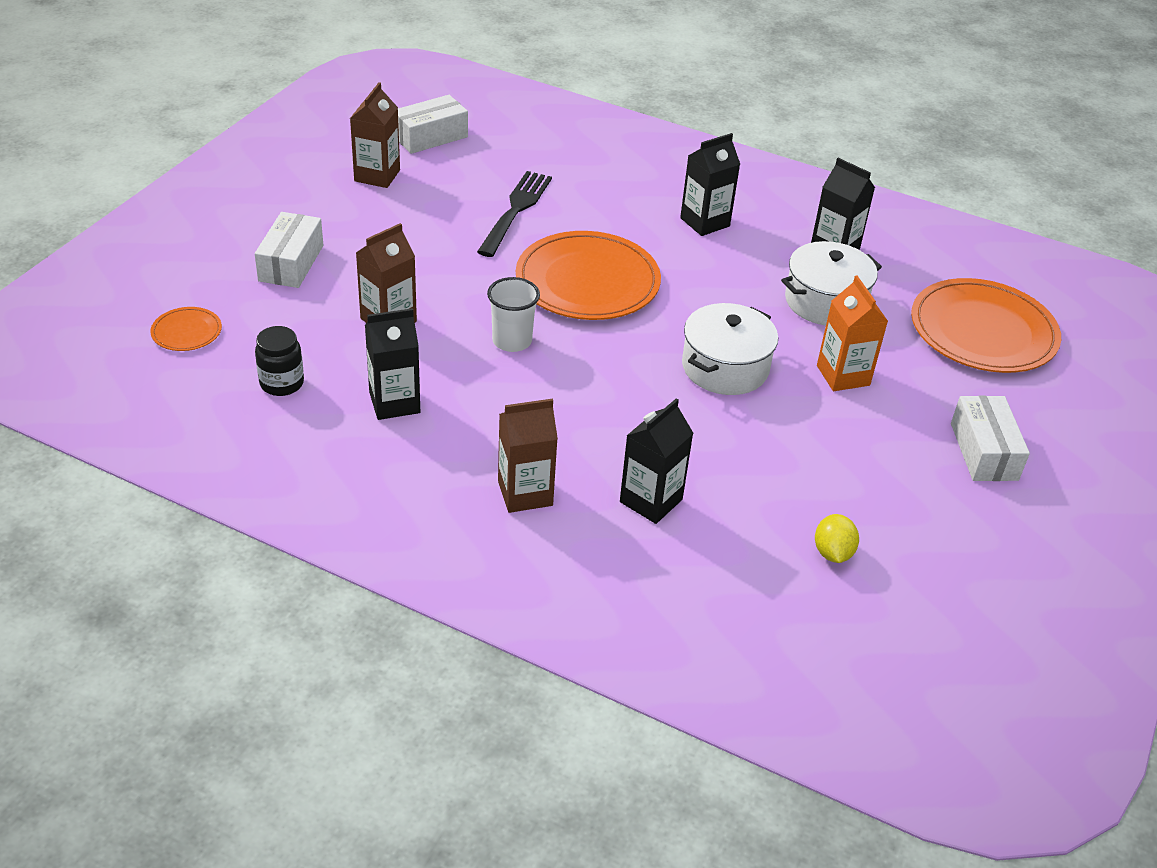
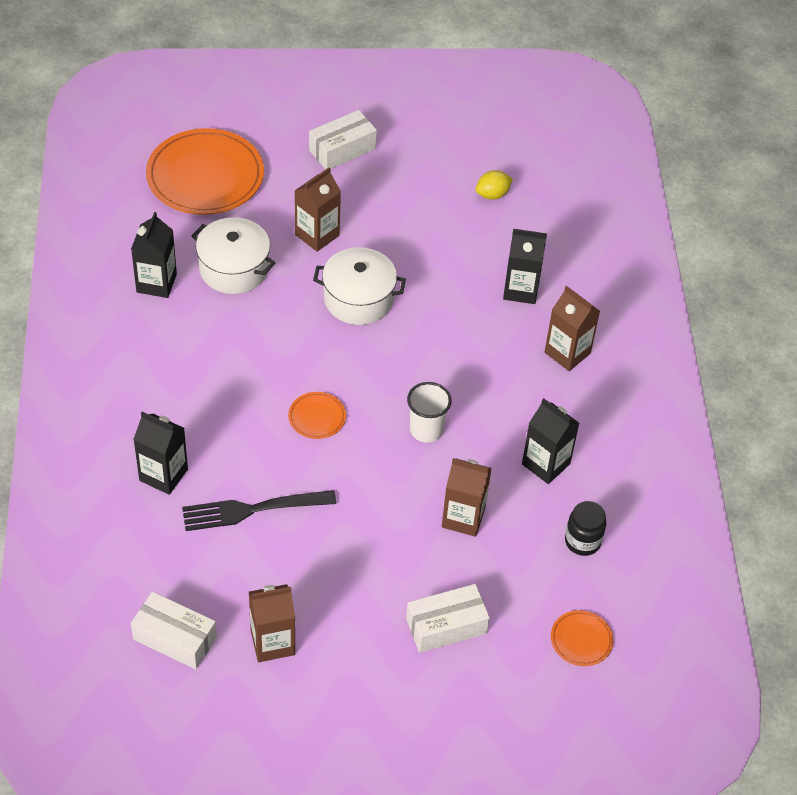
camera: 120 degrees left, 10 degrees up
orange plate [516,231,661,320] -> orange plate [288,392,346,439], size x0.44
black carton [680,133,740,236] -> black carton moved to [133,412,188,495]
orange carton [817,275,888,391] -> brown carton [295,167,341,252]

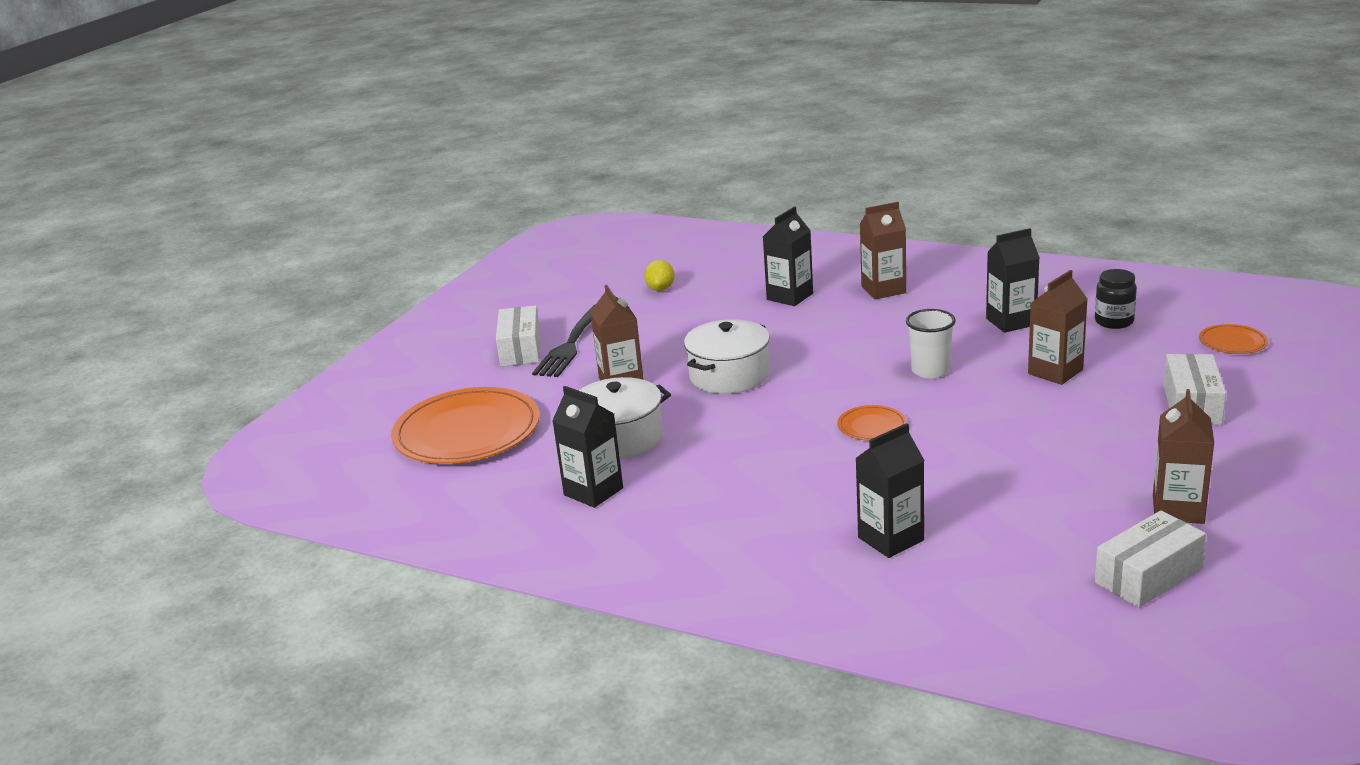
camera: 55 degrees left, 25 degrees down
black fork [182,490,336,531] -> black fork moved to [532,305,595,377]

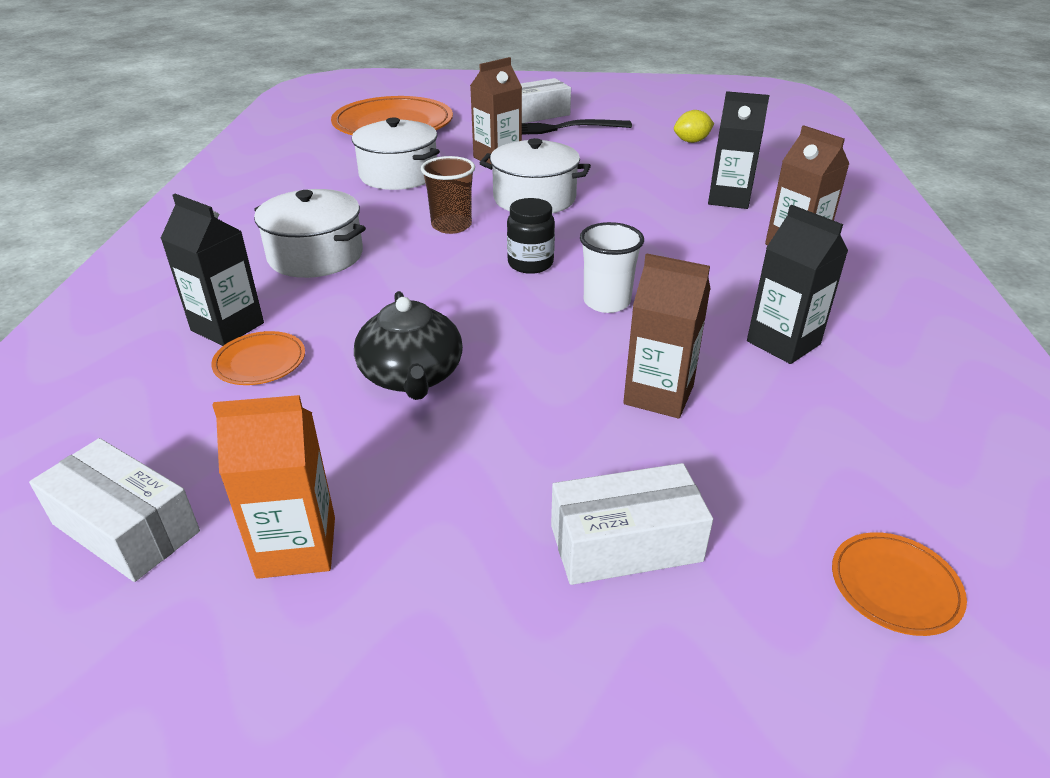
camera: 65 degrees right, 10 degrees up
black carton [552,386,623,508] -> none
orange plate [837,405,907,441] -> orange plate moved to [211,331,305,385]
black jar [1095,269,1137,329] -> black jar moved to [507,198,555,274]
brown carton [1153,389,1214,524] -> orange carton [212,395,335,579]
none -> white pot [254,189,366,278]
none -> black teapot [354,291,463,400]
none -> brown cup [421,156,475,234]

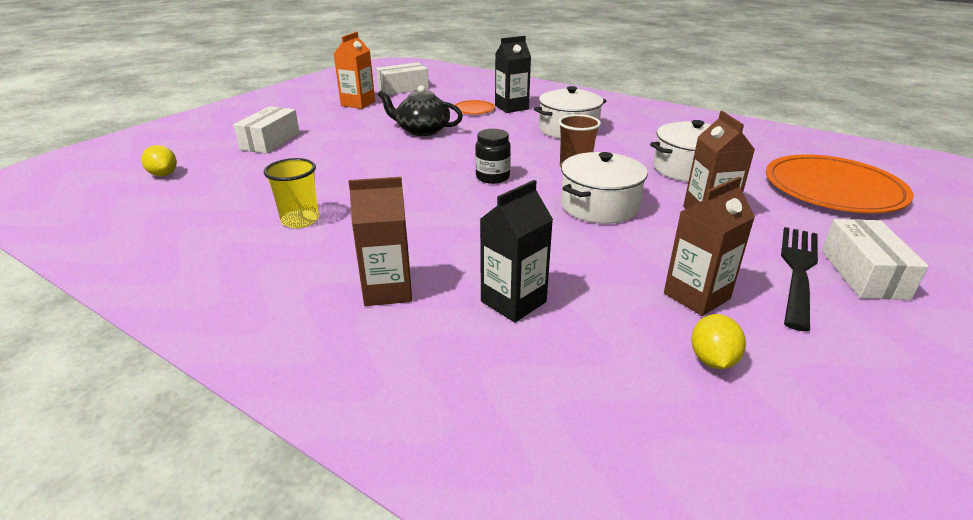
camera: 120 degrees right, 5 degrees down
white cup [580,222,644,313] -> none
brown carton [623,253,710,418] -> brown carton moved to [664,177,755,316]
black carton [747,205,848,364] -> yellow cup [264,158,319,228]
orange plate [832,532,967,636] -> yellow lemon [141,145,177,176]

